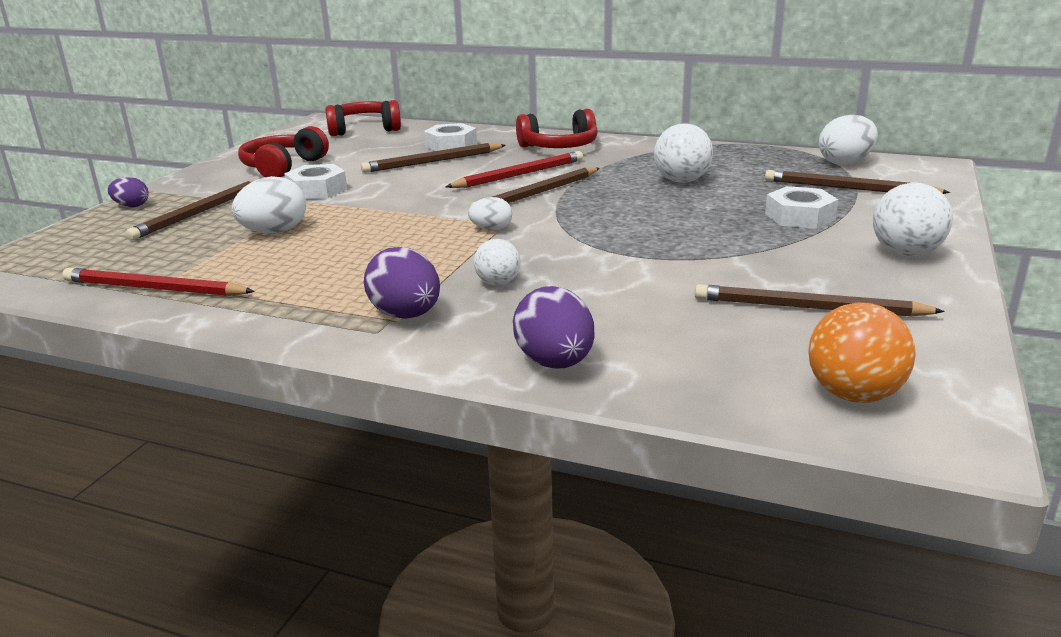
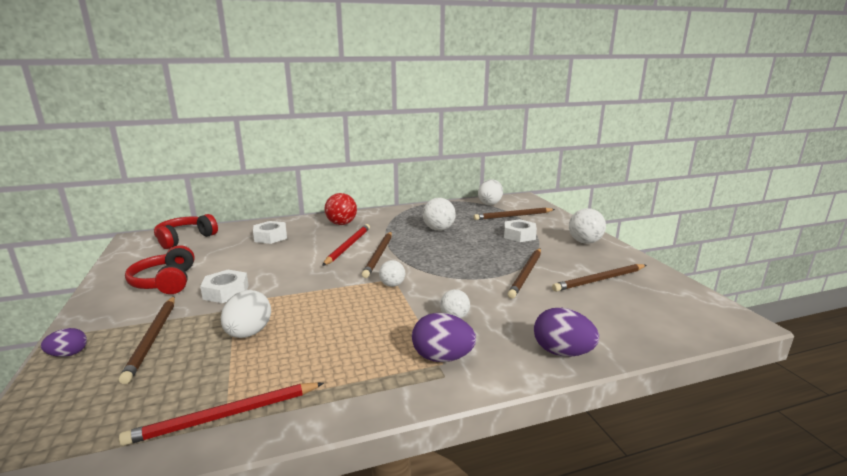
camera: 40 degrees left, 5 degrees down
brown pencil [361,143,506,173] -> brown pencil moved to [508,248,541,299]
white egg [468,197,512,230] -> white ball [379,260,405,287]
red headphones [516,109,598,148] -> red ball [324,193,357,225]
orange ball [809,303,916,403] -> none

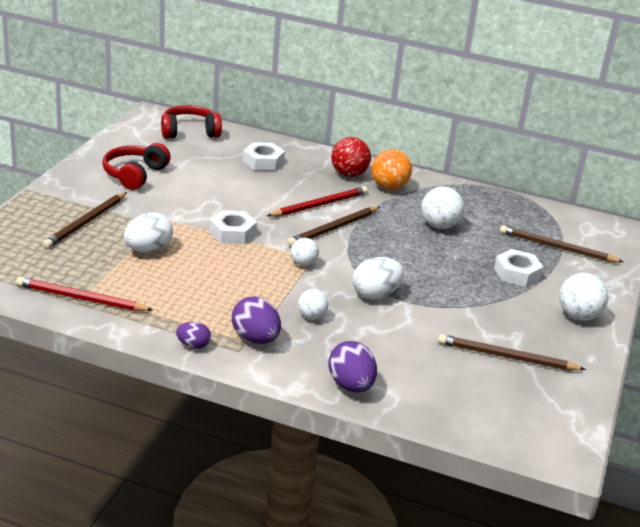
camera: 35 degrees right, 10 degrees up
purple egg [41,328,87,357] -> purple egg moved to [176,322,211,349]
white nut [200,270,249,303] -> white nut moved to [210,210,257,244]
white egg [478,179,503,205] -> white egg moved to [352,257,404,300]
brown pencil [508,248,541,299] -> none
none -> orange ball [372,149,412,190]

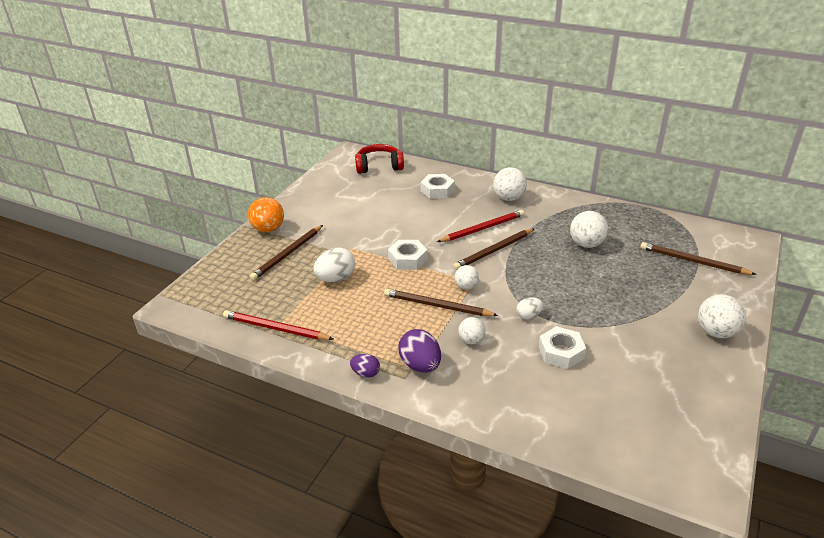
camera: 10 degrees right, 5 degrees up
red headphones [102,143,171,190] -> none
purple egg [328,341,377,392] -> none
red ball [331,137,371,177] -> white ball [493,167,527,201]
white egg [352,257,404,300] -> white egg [516,297,543,320], size x0.58
orange ball [372,149,412,190] -> orange ball moved to [248,197,284,233]
brown pencil [438,334,586,370] -> brown pencil moved to [384,289,499,316]
white nut [494,249,543,287] -> white nut moved to [538,326,586,369]

